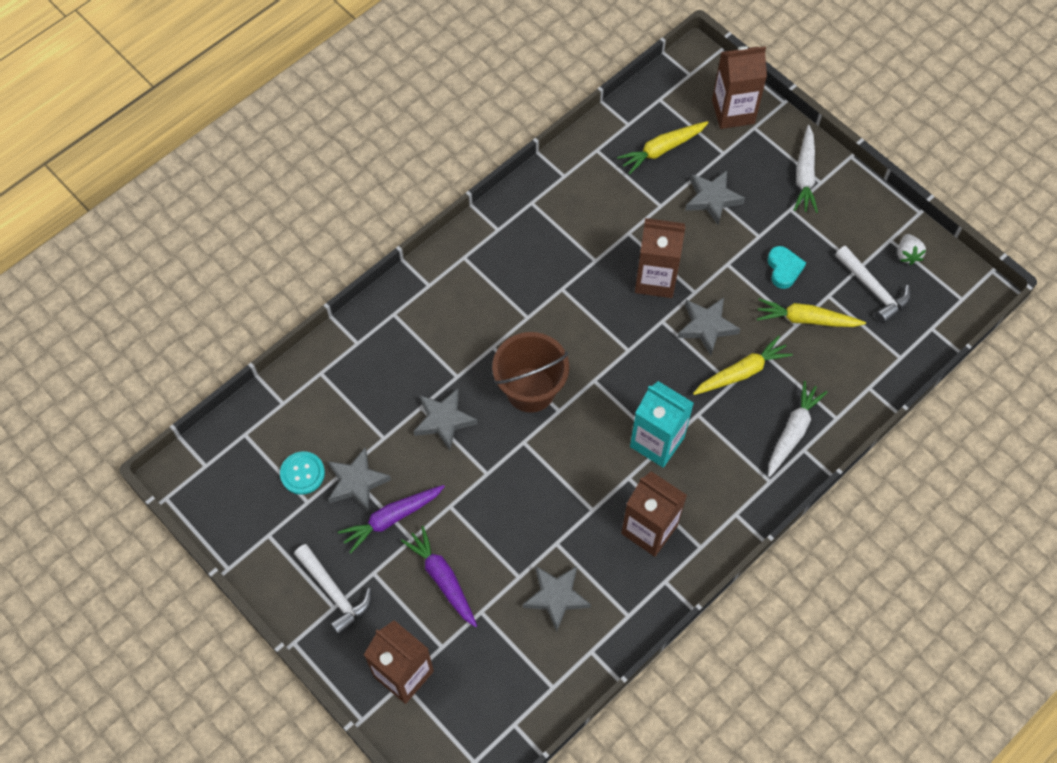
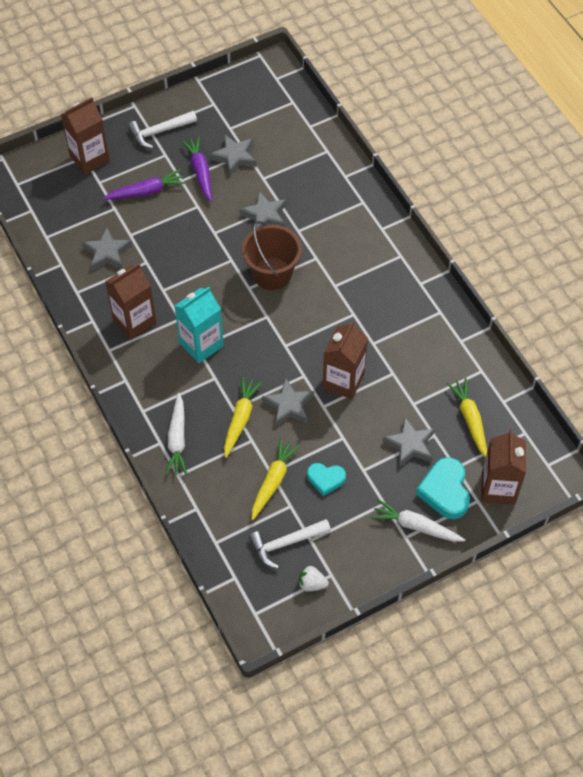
camera: 105 degrees right, 5 degrees down
turquoise button [280,451,325,495] -> none
yellow carrot [693,336,793,395] -> yellow carrot turned 150 degrees counterclockwise [224,377,262,458]
white carrot [768,381,827,477] -> white carrot turned 45 degrees clockwise [165,393,187,476]
none -> turquoise heart [416,457,470,519]

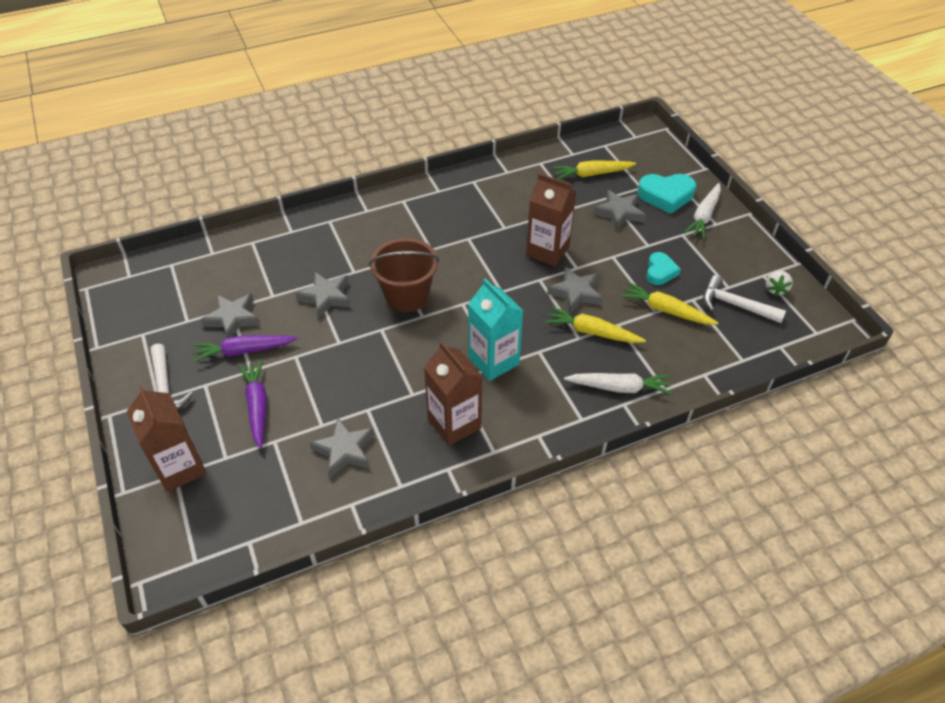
camera: 85 degrees left, 10 degrees down
white hammer [249,519,331,569] -> white hammer turned 135 degrees clockwise [703,275,786,323]
brown carton [481,430,526,505] -> none

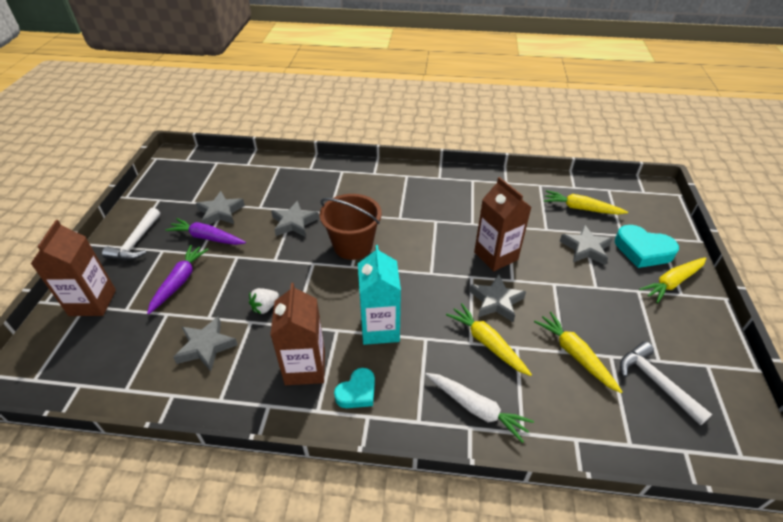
camera: 30 degrees right, 5 degrees down
turquoise heart [646,252,681,285] -> turquoise heart moved to [334,368,375,408]
white carrot [684,183,721,239] -> yellow carrot [639,257,706,303]
white strawberry [766,270,793,296] -> white strawberry moved to [249,288,279,314]

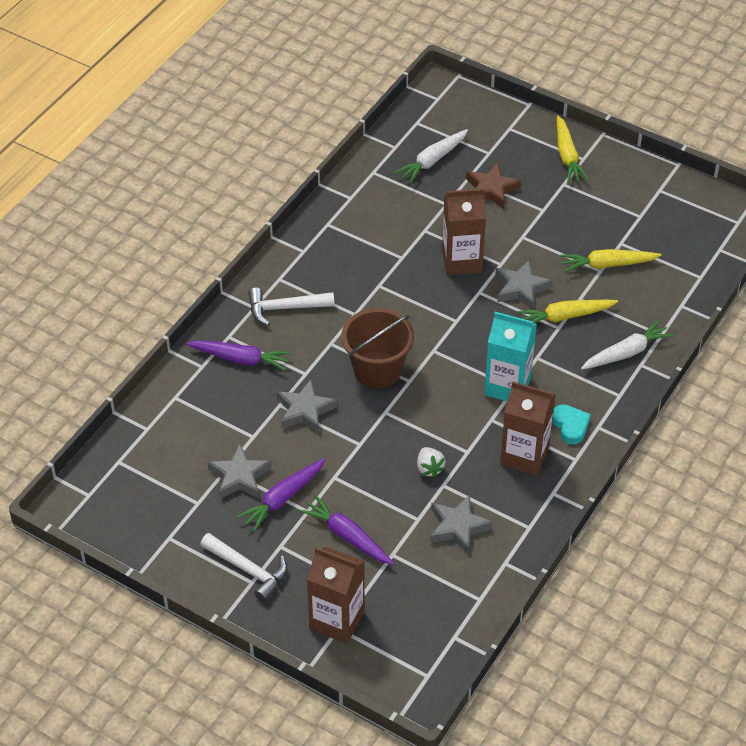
camera: 65 degrees left, 5 degrees up
yellow carrot [544,190,628,214] -> white carrot [395,129,468,183]
grey star [560,225,613,265] -> brown star [466,163,521,209]
turquoise heart [615,225,679,268] -> none
white hammer [620,341,712,425] -> white hammer moved to [248,287,335,326]
none -> purple carrot [187,340,291,370]

